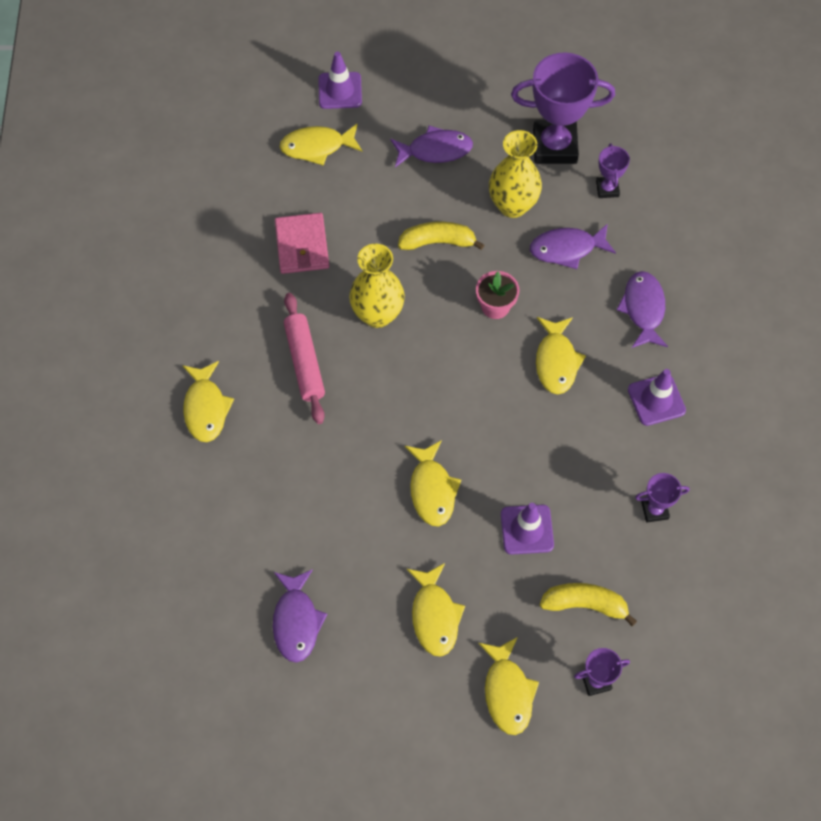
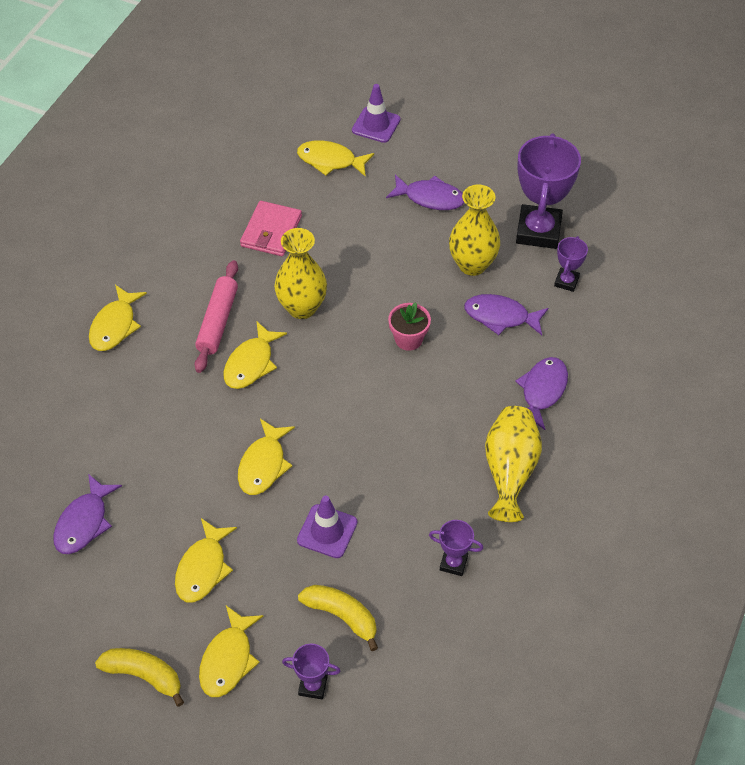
camera: 25 degrees right, 10 degrees down
yellow banana [398,222,484,250] -> yellow banana moved to [95,648,184,707]
purple trophy [511,52,615,164] -> purple trophy turned 75 degrees clockwise [516,133,581,249]
yellow fish [536,317,586,394] -> yellow fish moved to [224,322,287,389]
purple traffic cone [628,369,686,426] -> yellow vase [485,406,542,522]

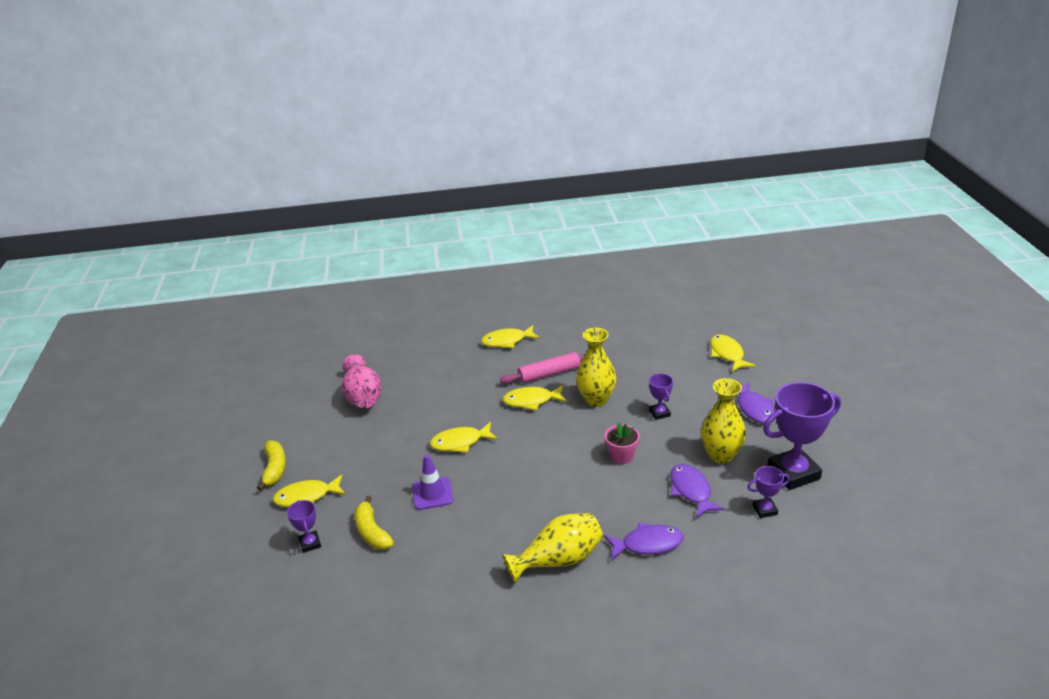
camera: 60 degrees right, 20 degrees down
purple fish [53,474,122,554] -> pink vase [342,354,382,408]
yellow fish [175,518,237,603] -> none
pink wallet [240,201,302,256] -> none
yellow banana [298,585,378,651] -> yellow banana turned 150 degrees clockwise [354,496,394,550]
purple traffic cone [352,84,400,143] -> none
purple trophy [429,520,483,576] -> purple trophy moved to [649,374,673,420]

